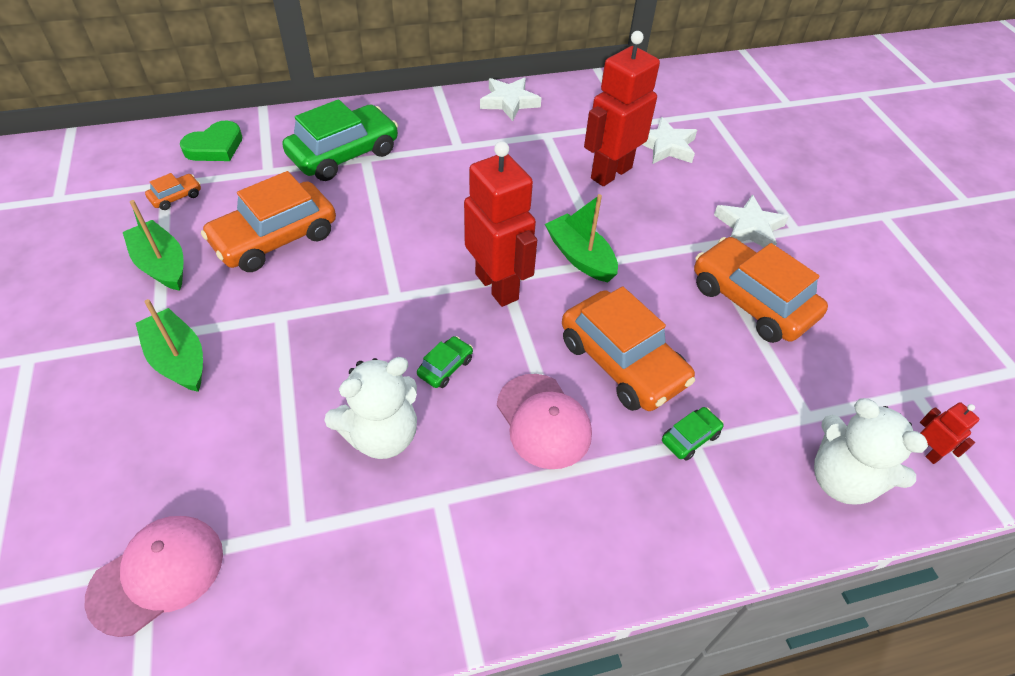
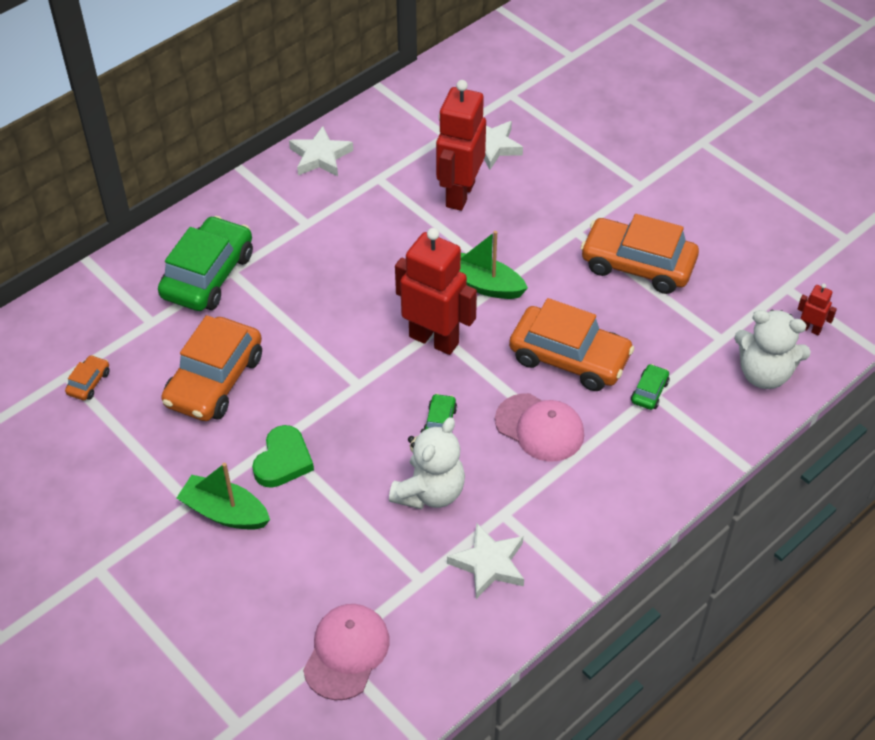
camera: 25 degrees left, 0 degrees up
green boat [123,200,183,291] -> none
green heart [180,121,242,161] -> green heart moved to [252,425,314,488]
white star [714,195,789,247] -> white star moved to [447,522,524,599]

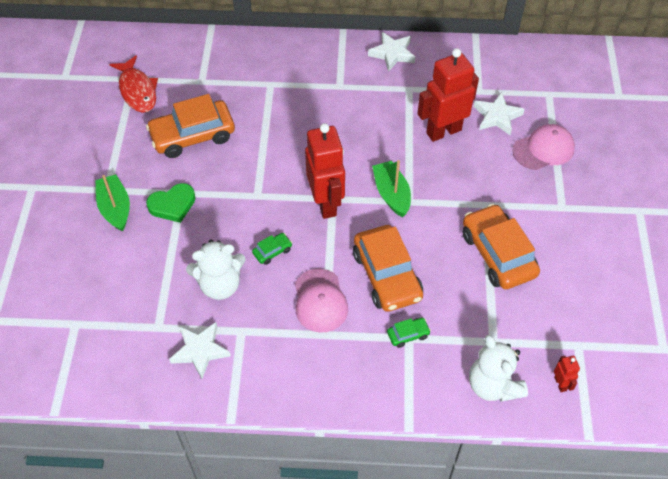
camera: 45 degrees right, 5 degrees up
orange car [65,355,110,400] -> red fish [109,55,158,113]
green car [158,216,253,311] -> none
pink cap [303,604,390,700] -> pink cap moved to [512,124,575,170]

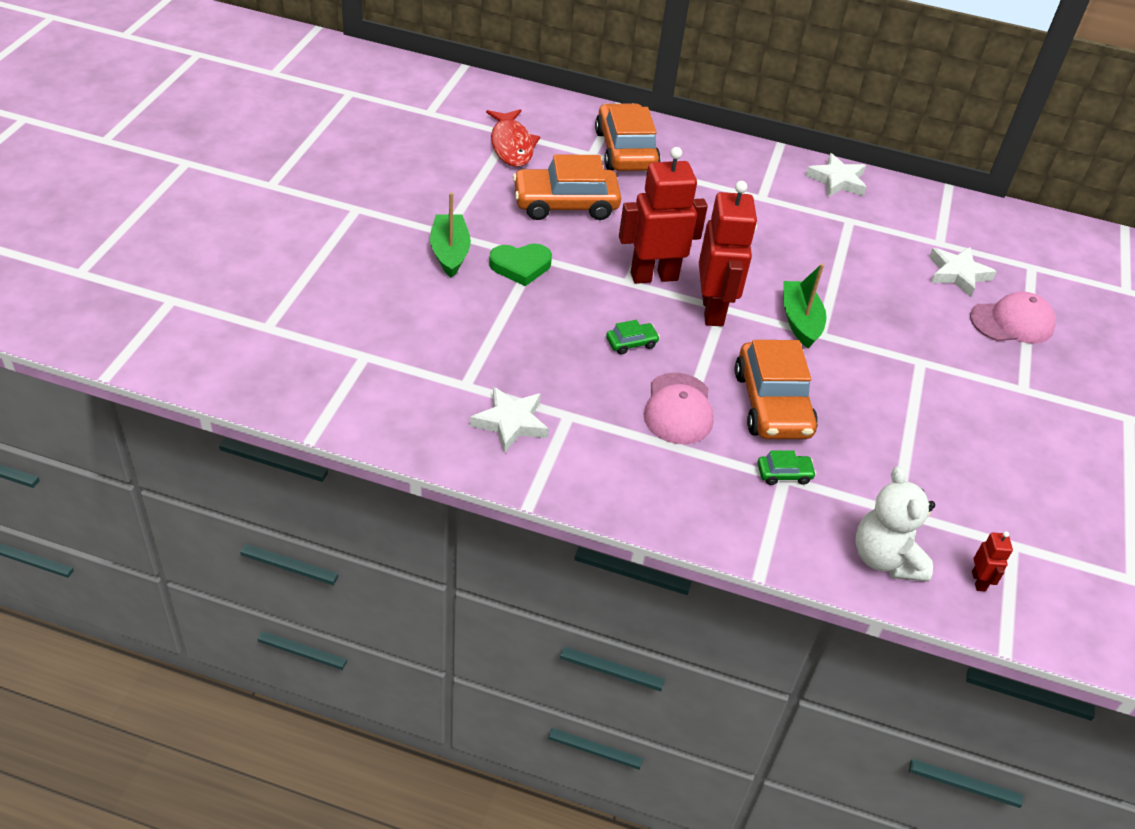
camera: 10 degrees right, 10 degrees down
white teddy bear [186,240,246,300] -> none
red robot [417,48,479,142] -> red robot moved to [619,147,708,284]
orange car [462,204,540,289] -> orange car moved to [595,103,661,171]

